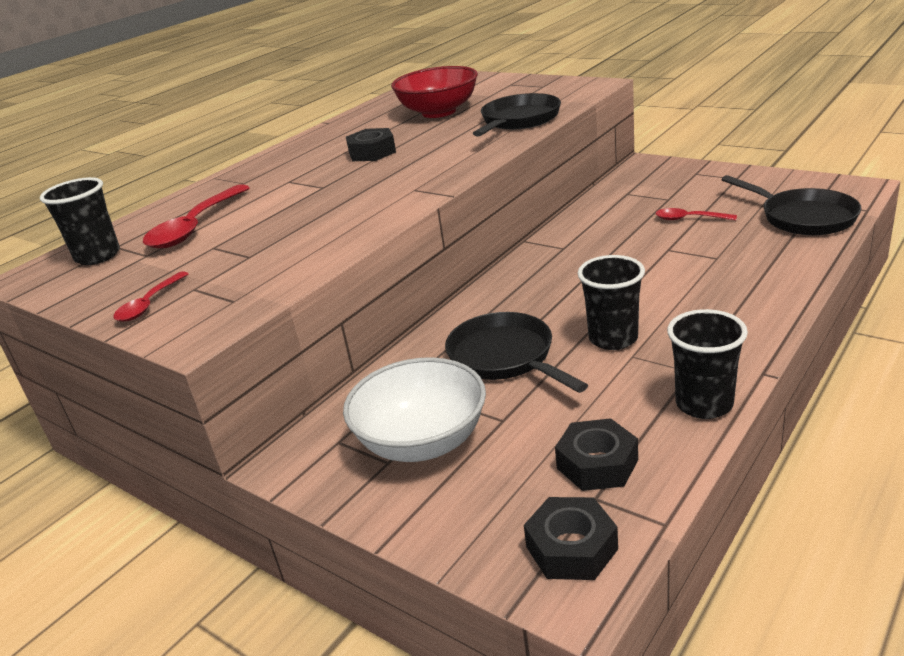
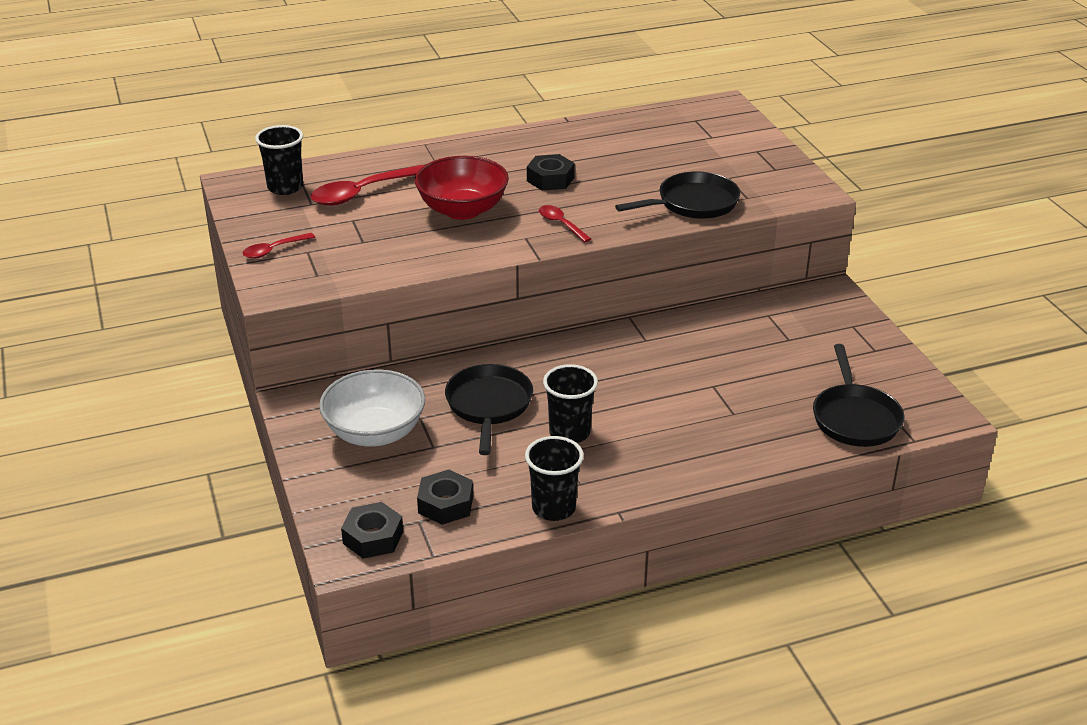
camera: 30 degrees right, 5 degrees up
red bowl [391,66,478,118] -> red bowl moved to [415,156,509,220]
red spoon [656,208,737,220] -> red spoon moved to [539,205,591,243]

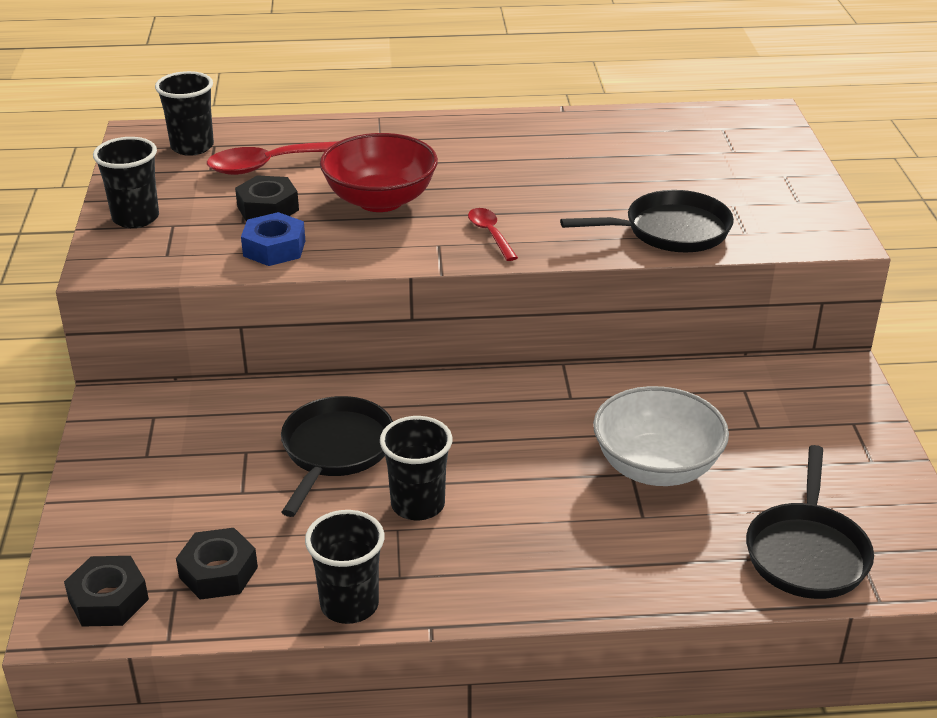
camera: 15 degrees right, 0 degrees up
red spoon [242,233,315,258] -> black cup [93,137,159,228]
white bowl [319,369,425,447] -> white bowl moved to [593,386,729,486]
black nut [527,154,575,191] -> black nut moved to [235,175,299,222]
none -> blue nut [241,212,305,266]

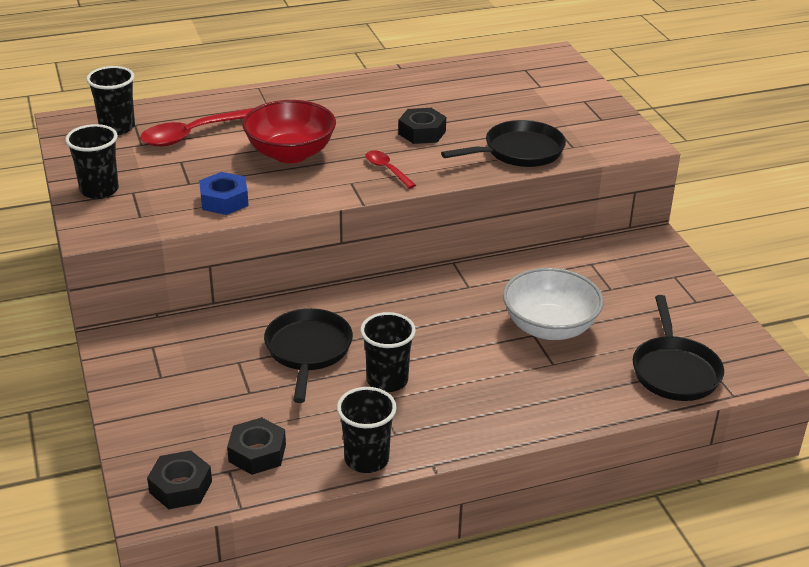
camera: 15 degrees left, 0 degrees up
black nut [235,175,299,222] -> black nut moved to [398,108,446,144]

